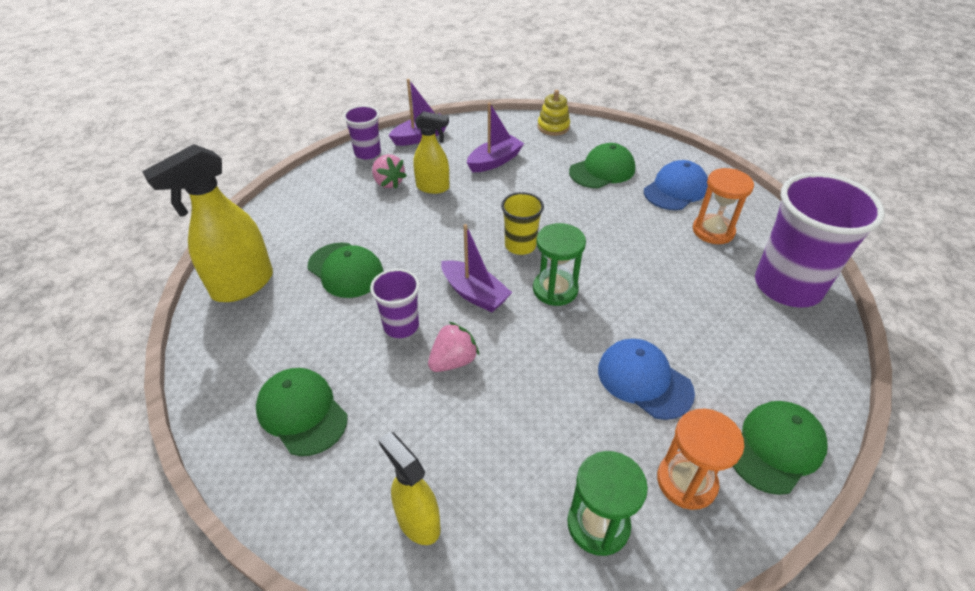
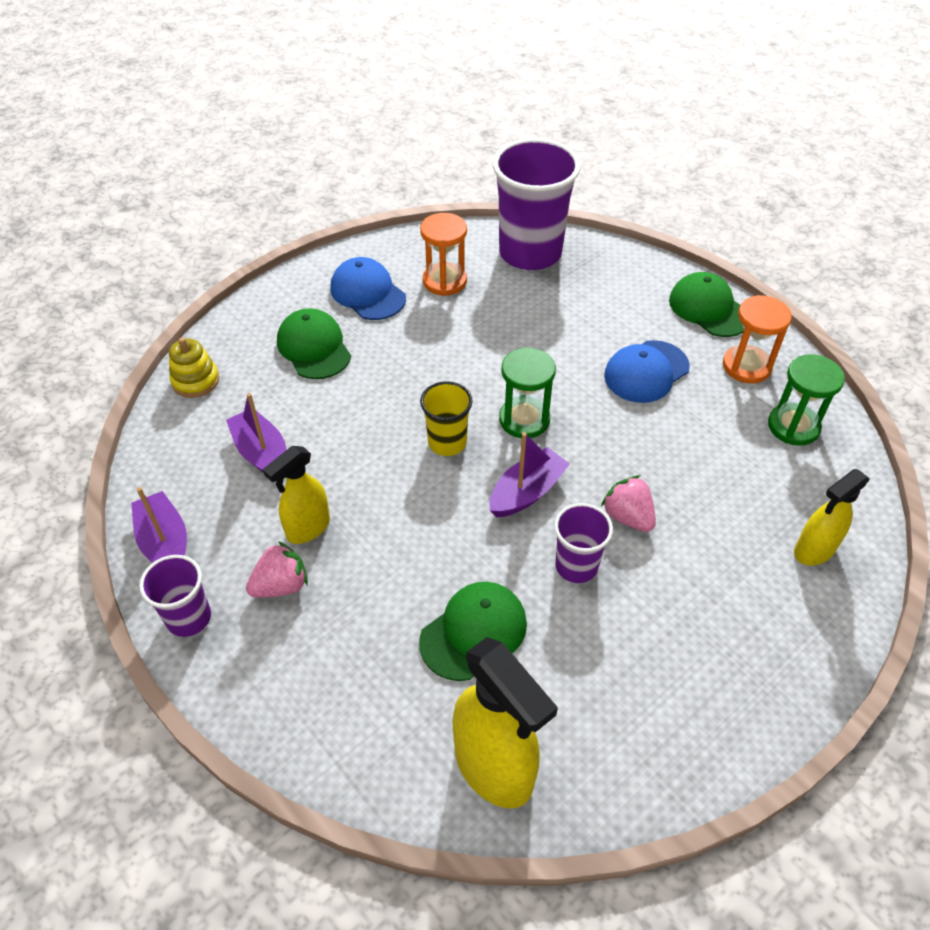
camera: 85 degrees left, 5 degrees up
green cap [256,368,348,456] -> none
yellow spray bottle [413,111,449,194] -> yellow spray bottle turned 150 degrees counterclockwise [263,446,330,544]

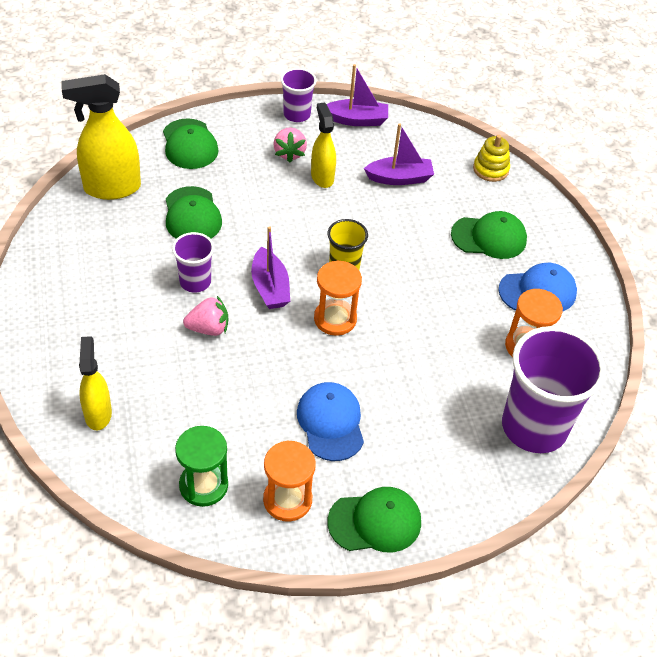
camera: 115 degrees right, 0 degrees up
green hourglass [499,347,556,438] -> orange hourglass [314,260,362,336]
none -> green cap [163,118,218,169]

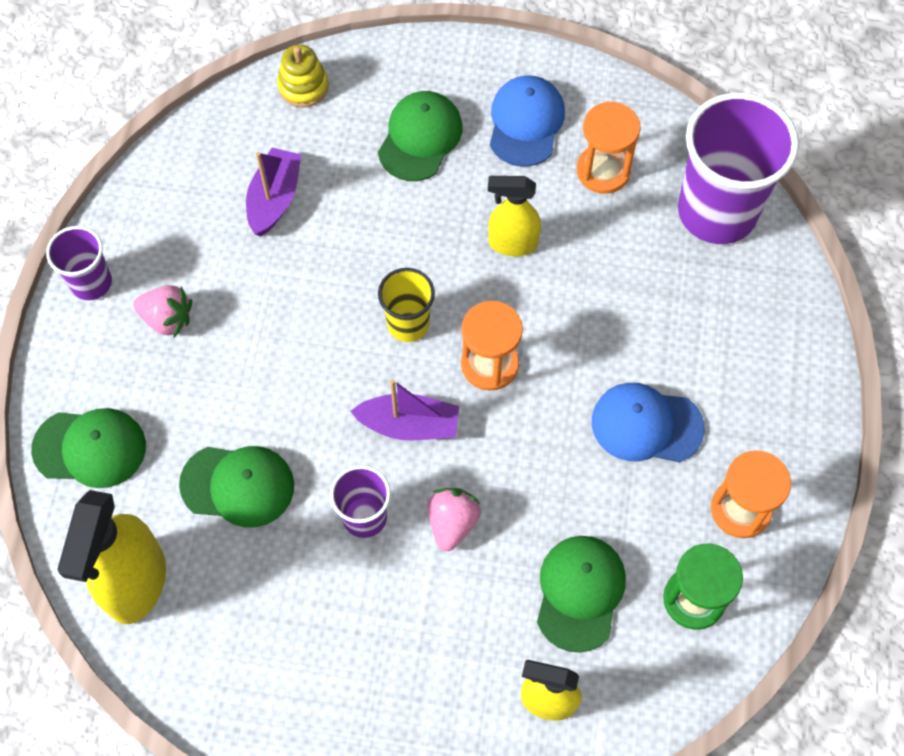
camera: 65 degrees left, 15 degrees up
yellow spray bottle [311,102,336,188] -> yellow spray bottle moved to [488,176,541,256]
purple boat [327,64,388,126] -> none
green cap [328,487,421,552] -> green cap moved to [537,536,626,653]

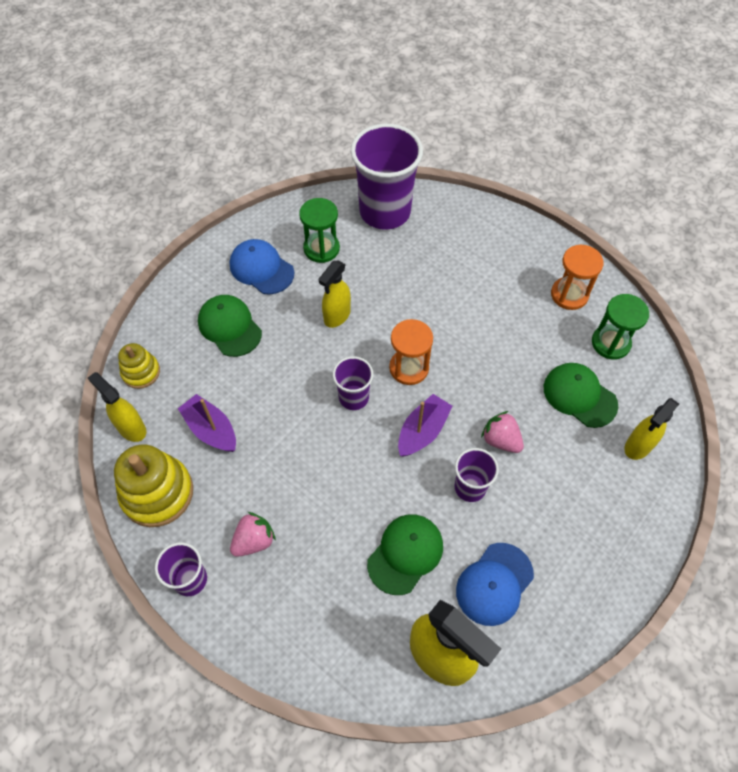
camera: 60 degrees left, 5 degrees down
green cap [31,408,146,488] -> none
yellow cup [378,268,435,342] -> purple cup [333,356,373,410]
orange hourglass [577,102,641,194] -> green hourglass [299,198,340,263]
blue cap [592,383,705,462] -> blue cap moved to [456,543,534,626]
none -> yellow spray bottle [88,372,146,442]
none -> yellow stacking toy [114,444,193,527]

